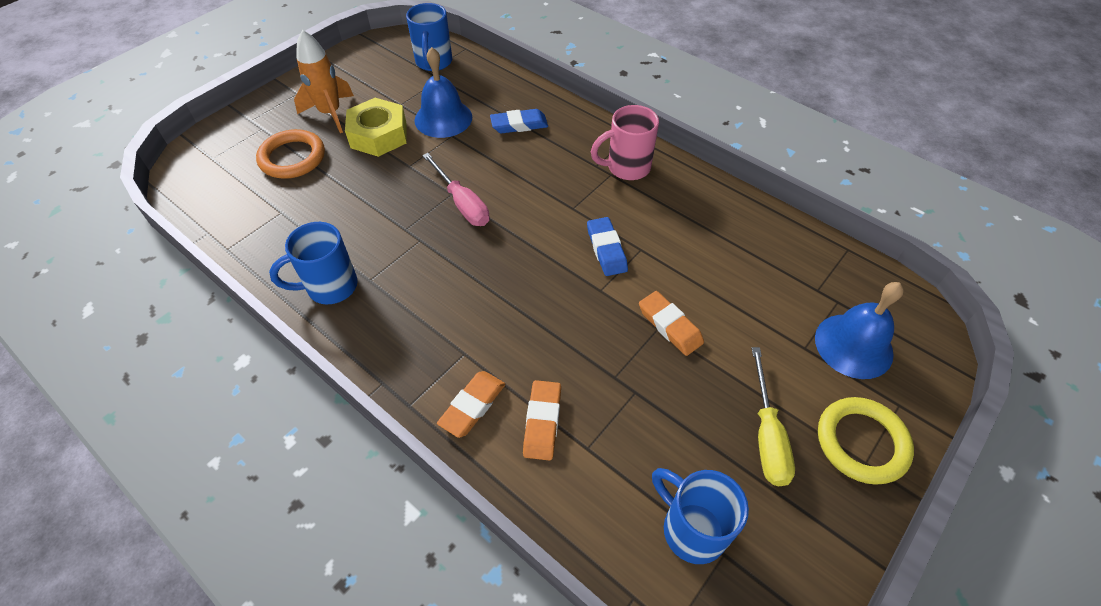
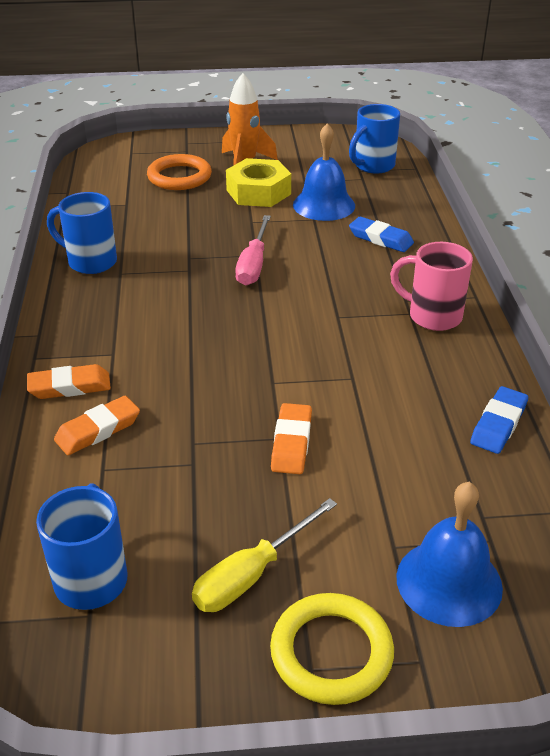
camera: 45 degrees right, 15 degrees down
blue eraser [587,217,628,276] -> blue eraser moved to [470,386,528,454]

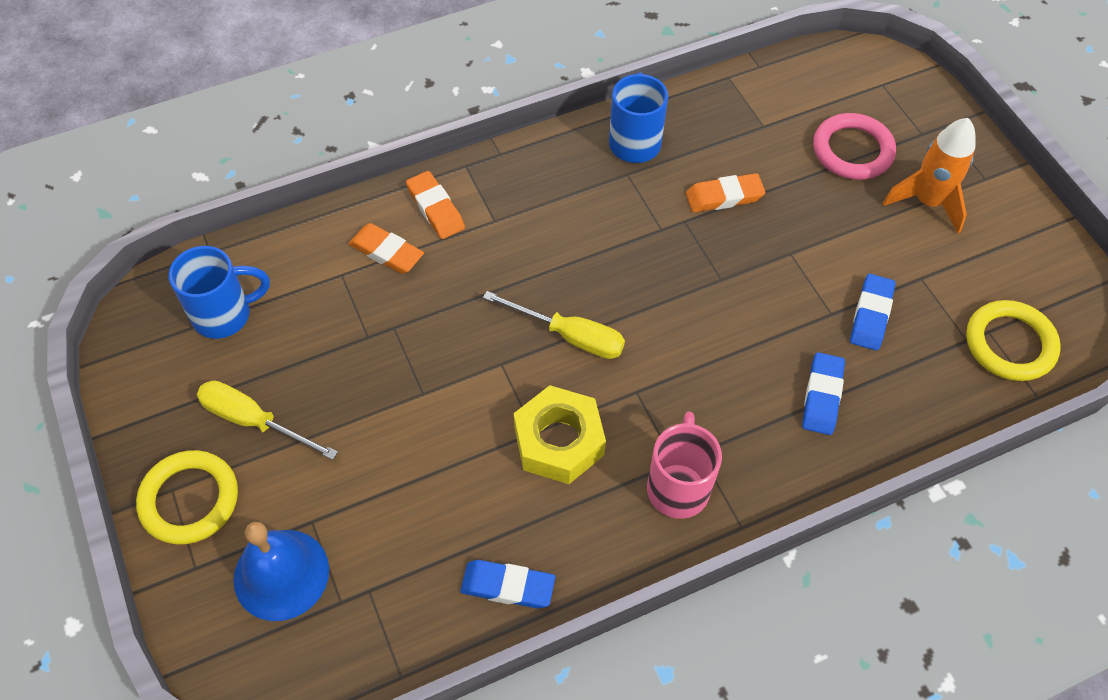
camera: 70 degrees right, 20 degrees up
orange ring [147,154,212,190] -> pink ring [813,113,896,180]
yellow nut [226,158,291,207] -> yellow nut moved to [514,385,606,484]
pink screwdriver [235,215,271,286] -> none
orange eraser [271,403,312,474] -> orange eraser moved to [686,173,765,212]
blue bell [293,123,355,221] -> blue eraser [850,274,895,351]
blue mug [349,104,400,174] -> yellow ring [966,300,1061,381]
none -> yellow screwdriver [483,291,625,359]

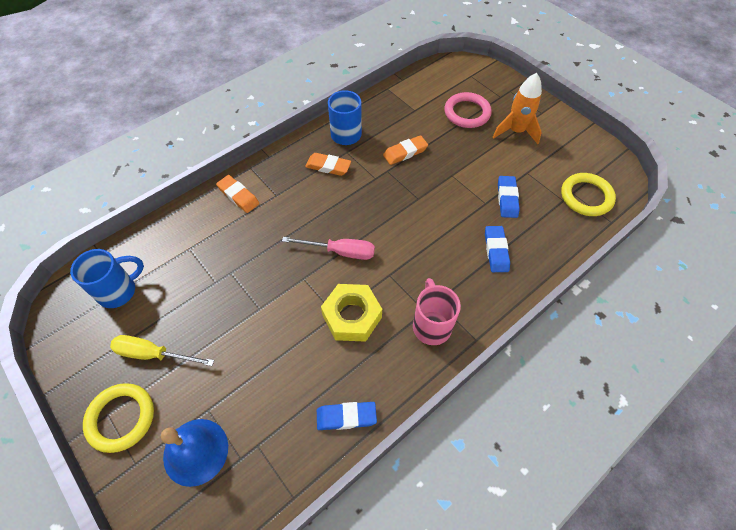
camera: 15 degrees left, 0 degrees up
orange eraser [349,223,424,274] -> orange eraser moved to [305,153,351,176]
yellow screwdriver [483,291,625,359] -> pink screwdriver [282,237,375,260]

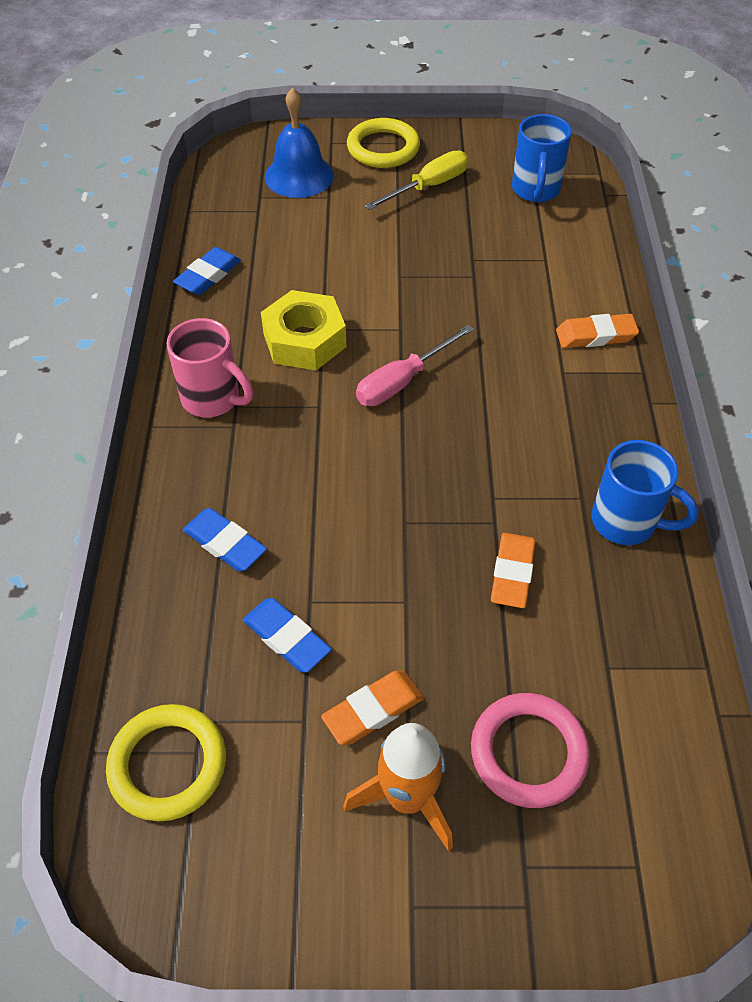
camera: 130 degrees right, 5 degrees down
orange eraser [305,153,351,176] -> orange eraser moved to [321,671,424,745]

